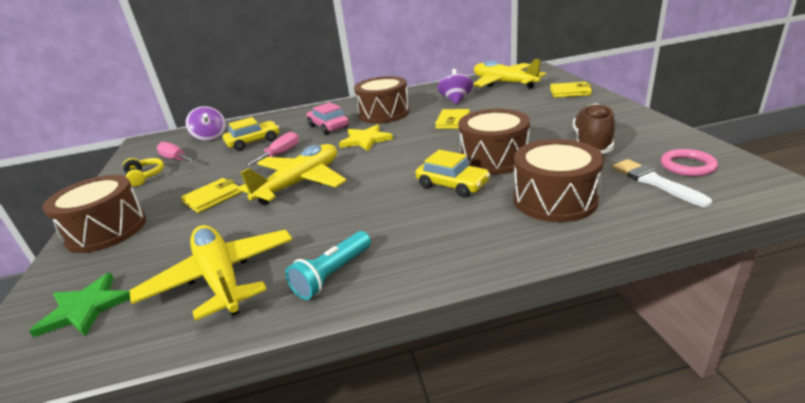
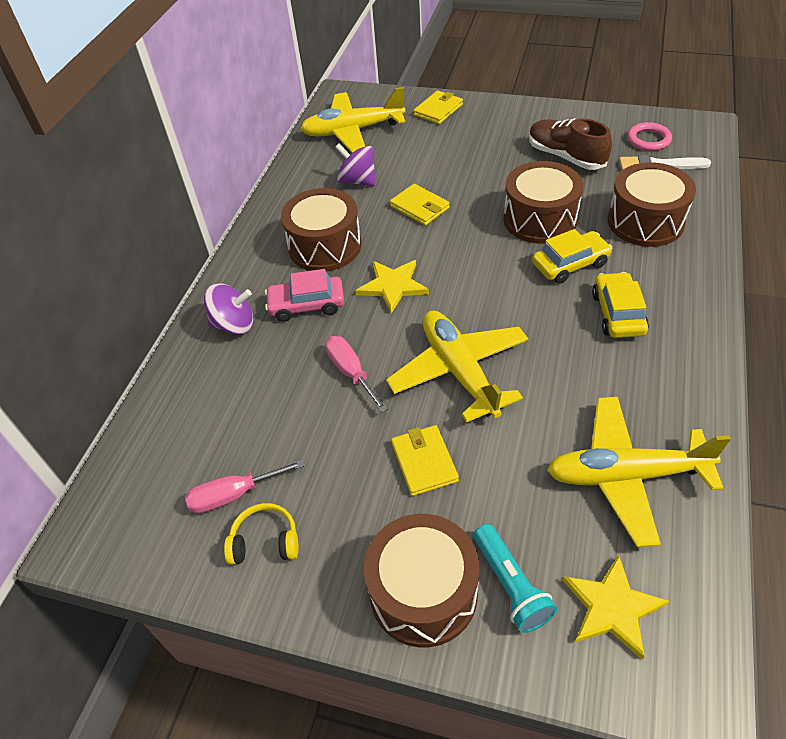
camera: 60 degrees left, 20 degrees up
green star [29,272,130,337] -> yellow star [563,555,669,660]
purple spinning top [185,106,226,141] -> purple spinning top moved to [204,283,253,334]
yellow car [223,117,279,151] -> yellow car moved to [592,272,649,338]
turquoise flashlight [285,231,371,300] -> turquoise flashlight moved to [474,524,557,633]

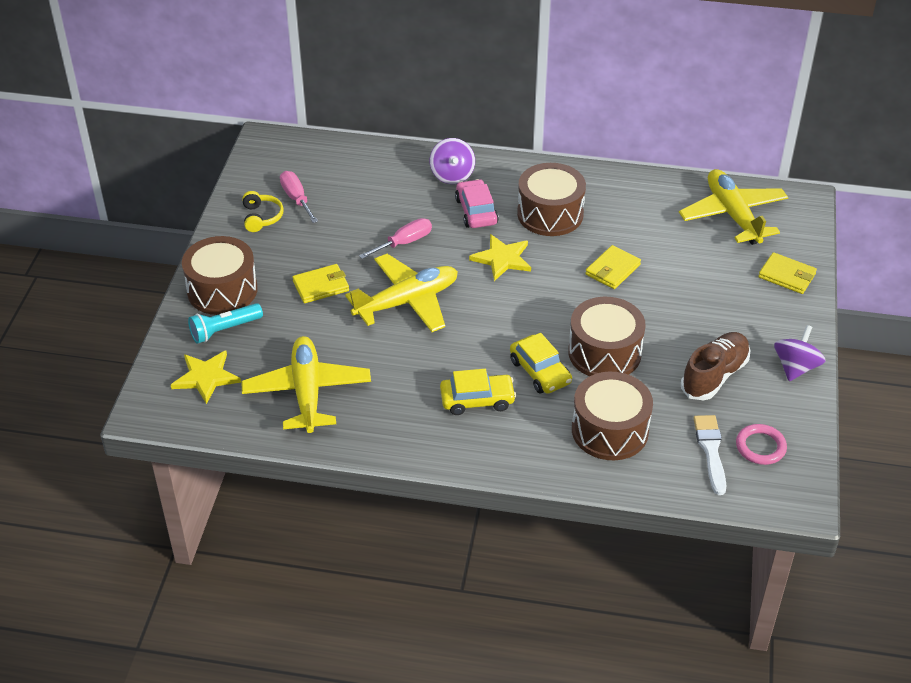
camera: 80 degrees right, 5 degrees down
purple spinning top [335,143,376,186] -> purple spinning top moved to [774,325,825,381]

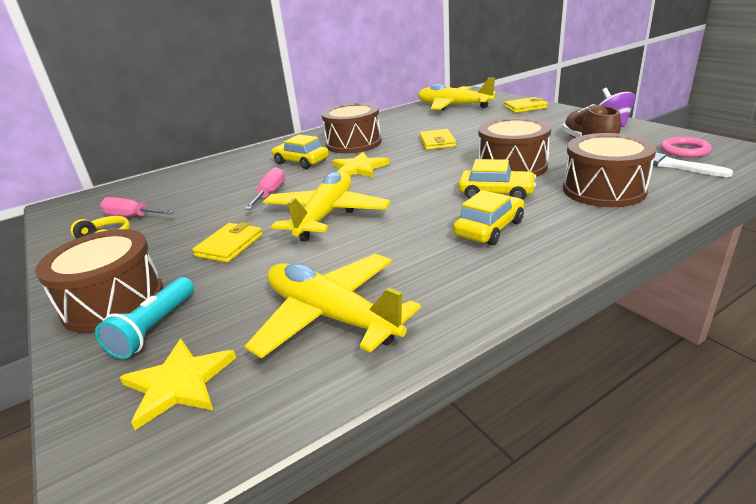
camera: 40 degrees left, 15 degrees down
purple spinning top [430,138,475,184] -> none
pink car [455,179,499,228] -> yellow car [271,134,329,169]

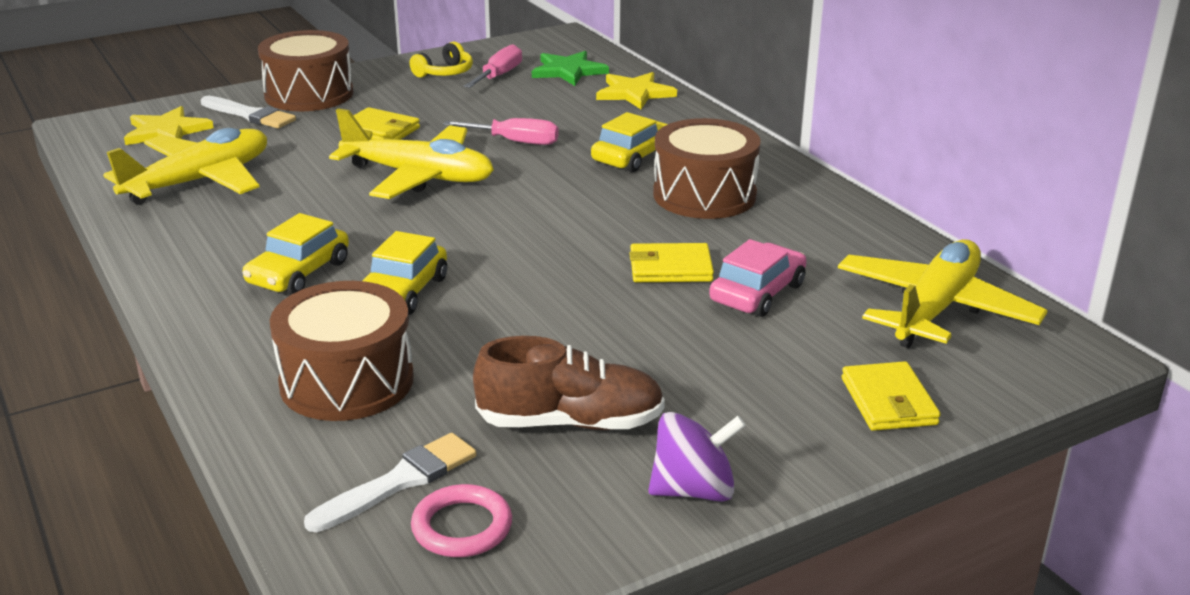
camera: 90 degrees right, 0 degrees up
turquoise flashlight [95,277,194,359] -> white brush [201,96,296,129]
yellow star [332,152,390,178] -> yellow star moved to [596,72,677,109]
yellow car [453,190,524,245] -> yellow car turned 75 degrees clockwise [243,213,349,295]
brown drum [478,117,551,177] -> none
none -> green star [532,51,609,86]
none -> pink car [709,239,807,317]

